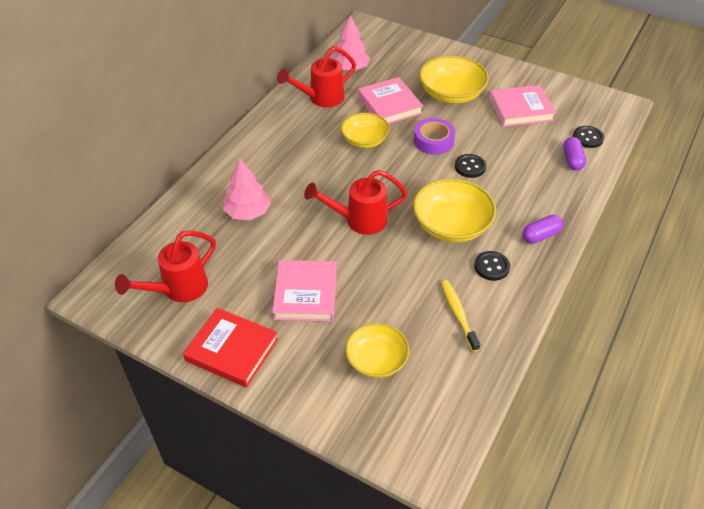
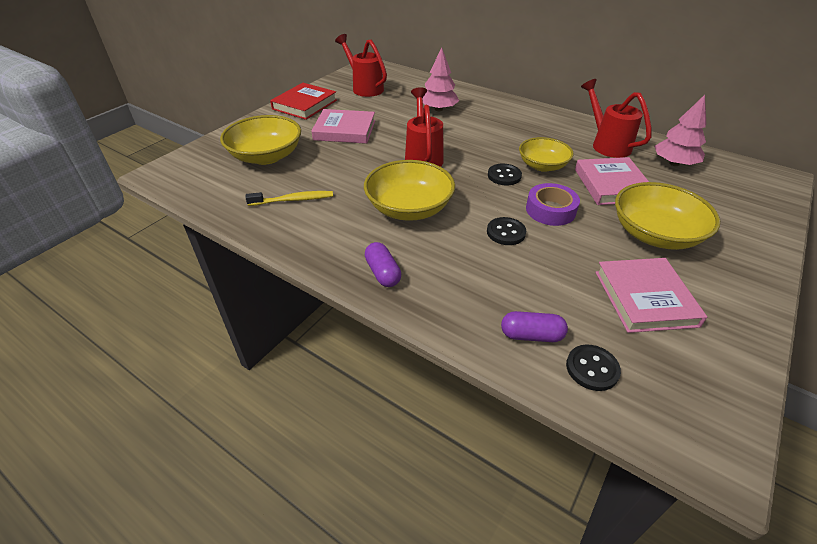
camera: 95 degrees right, 5 degrees down
yellow bowl [345,323,409,378] -> yellow bowl [220,115,301,165], size x1.50
pink book [358,77,423,124] -> pink book turned 75 degrees counterclockwise [575,157,649,205]
black button [474,251,510,281] -> black button moved to [488,164,522,185]

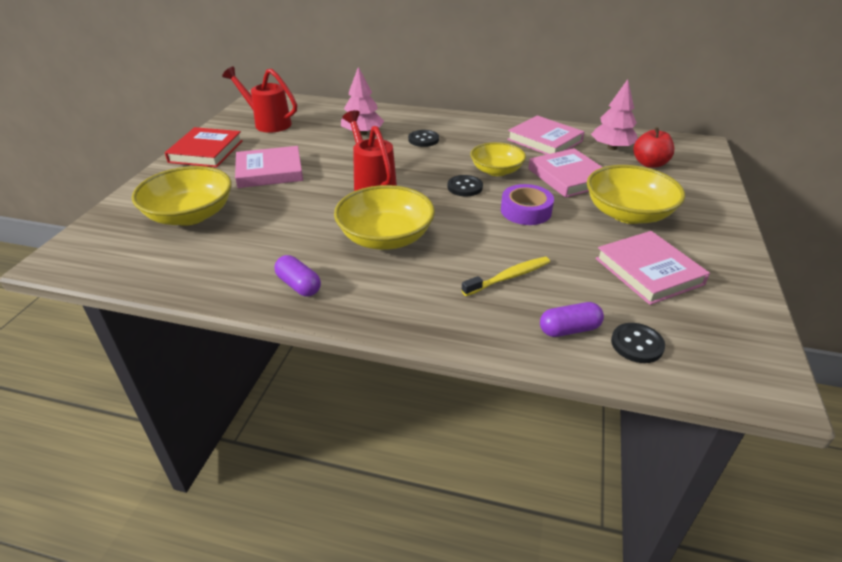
camera: 20 degrees left, 5 degrees down
yellow toothbrush [245,191,333,206] -> yellow toothbrush moved to [461,257,550,296]
purple capsule [365,242,401,287] -> purple capsule moved to [274,255,321,296]
black button [487,217,526,245] -> black button moved to [408,130,439,147]
red watering can [581,79,651,158] -> pink book [507,115,584,155]
none -> red apple [633,127,674,168]

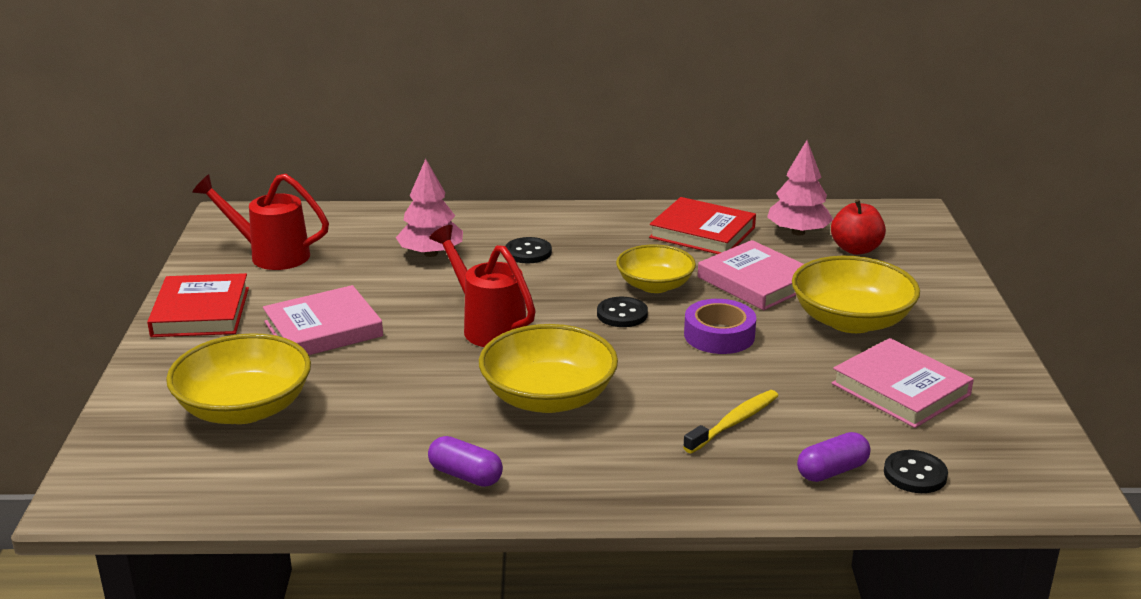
camera: 15 degrees left, 10 degrees down
pink book [507,115,584,155] -> red book [649,197,756,254]

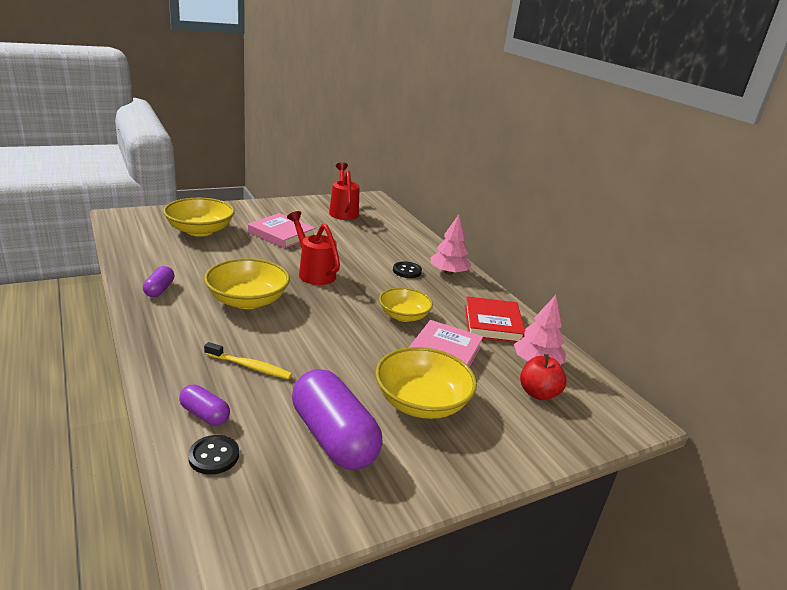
camera: 60 degrees right, 0 degrees up
red book [147,273,249,337] -> none
pink tree [396,159,463,257] -> pink tree moved to [431,215,471,275]
red watering can [429,225,536,347] -> red watering can turned 60 degrees counterclockwise [287,211,340,285]
black button [597,297,648,327] -> none
purple tape [684,299,756,354] -> none
pink book [832,338,974,428] -> purple capsule [292,369,383,470]

